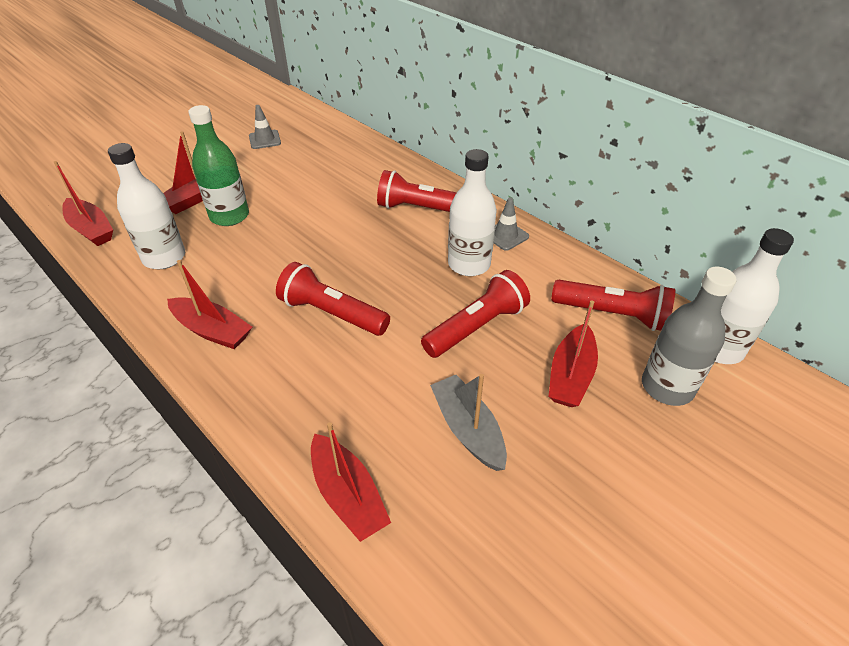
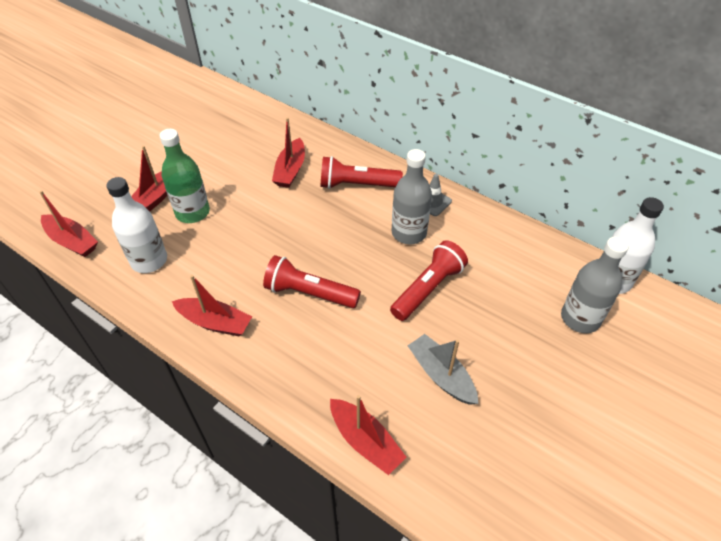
camera: 10 degrees left, 5 degrees up
grey traffic cone [249,105,281,149] -> none
white bottle [448,149,497,276] -> grey bottle [392,149,432,244]
red boat [549,300,598,407] -> red boat moved to [272,117,305,188]
red flashlight [552,280,675,331] -> none

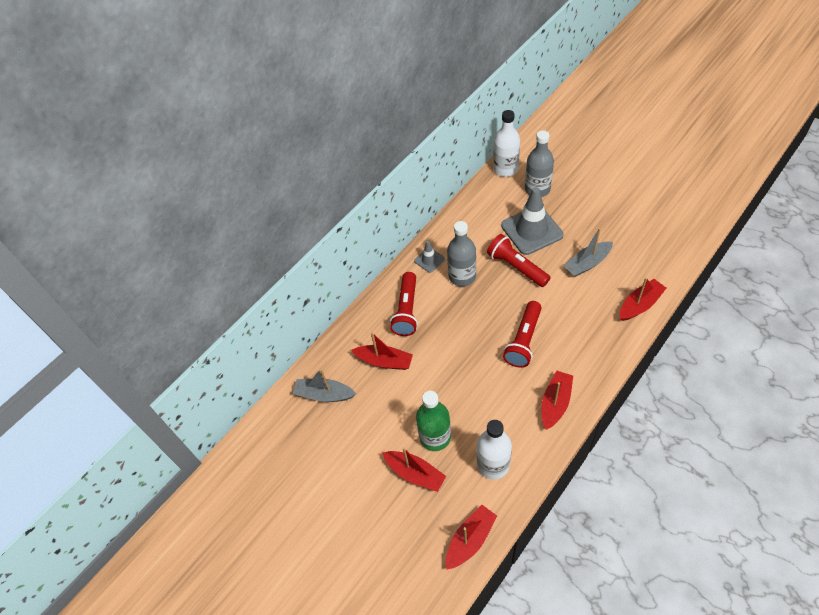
camera: 80 degrees left, 5 degrees up
none -> grey boat [293,369,356,402]
none -> grey traffic cone [501,187,564,255]

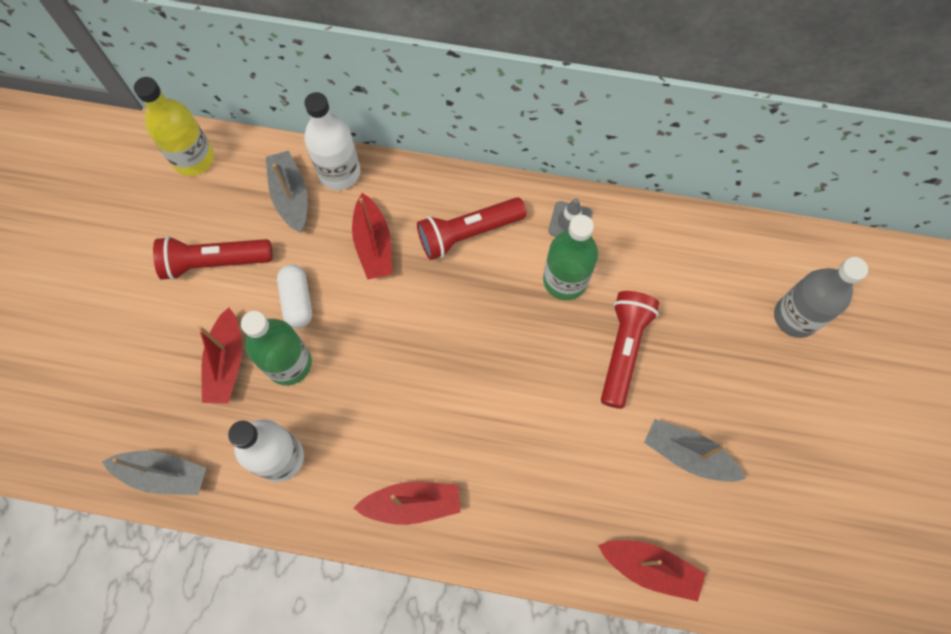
camera: 55 degrees right, 15 degrees up
red boat [446,505,497,570] -> grey boat [102,450,206,495]
grey bottle [447,221,476,287] -> green bottle [543,215,598,300]
white bottle [493,110,520,177] -> white bottle moved to [304,92,360,190]
grey traffic cone [501,187,564,255] -> none
red flashlight [503,301,542,368] -> red flashlight moved to [153,236,272,280]
none -> yellow bottle [134,77,214,176]
none -> white capsule [277,265,312,329]

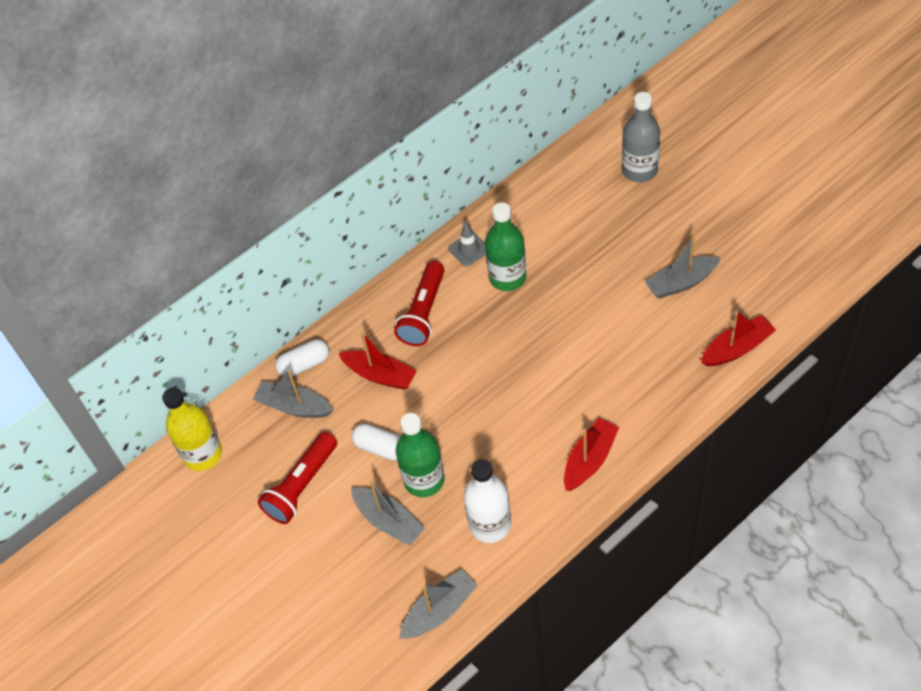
camera: 45 degrees left, 15 degrees down
red boat [198,307,242,404] -> grey boat [351,480,425,546]
white bottle [304,92,360,190] -> white capsule [275,339,329,377]
red flashlight [601,291,659,409] -> none

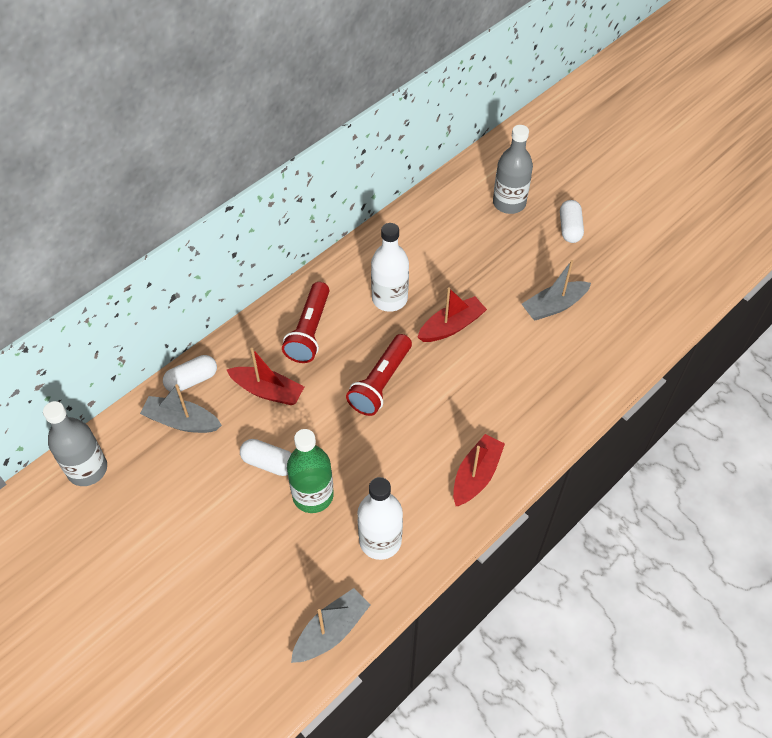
camera: 10 degrees left, 0 degrees up
yellow bottle [162,387,222,471] -> grey bottle [43,401,107,486]
red flashlight [258,432,337,524] -> red flashlight moved to [346,334,412,416]
grey boat [351,480,425,546] -> none
grey traffic cone [448,223,486,266] -> none
green bottle [485,202,527,291] -> white bottle [371,223,409,312]
red boat [701,311,776,366] -> red boat moved to [417,287,487,342]
none -> white capsule [560,200,584,243]

